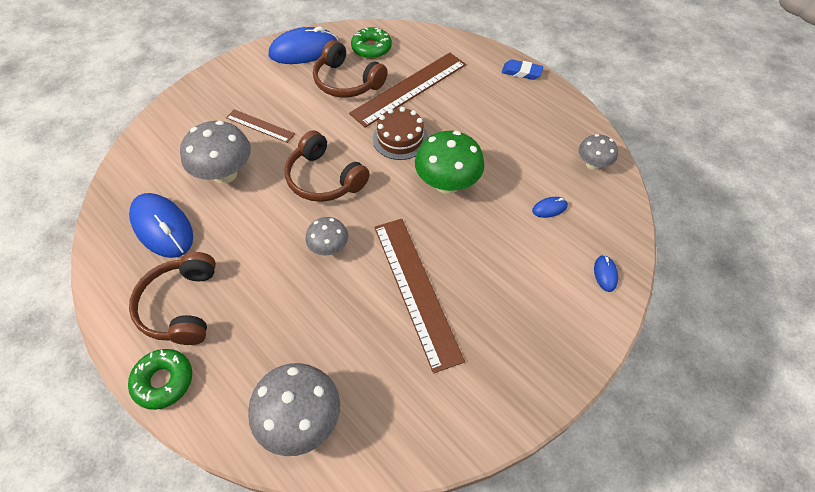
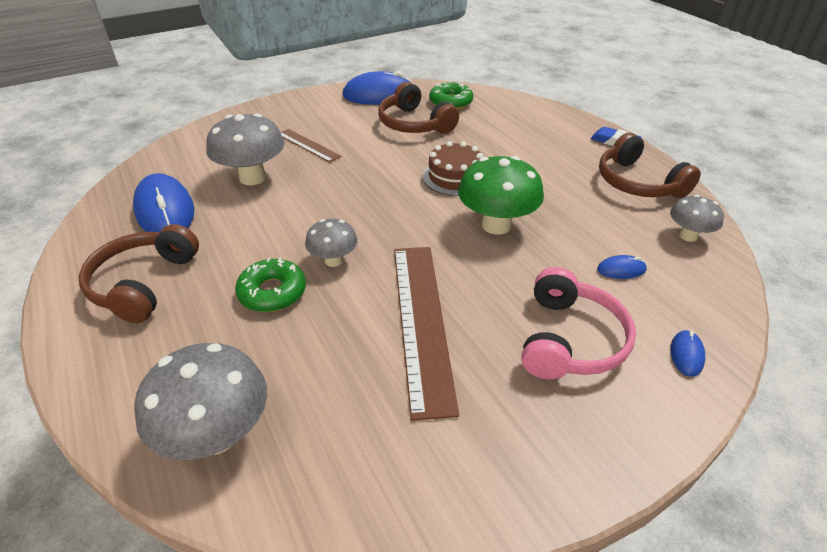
camera: 15 degrees right, 15 degrees down
green donut [128,349,192,410] -> green donut moved to [235,257,306,312]
brown headphones [284,131,370,202] -> brown headphones moved to [599,133,701,198]
brown ruler [349,52,466,128] -> none
none -> pink headphones [521,267,636,380]

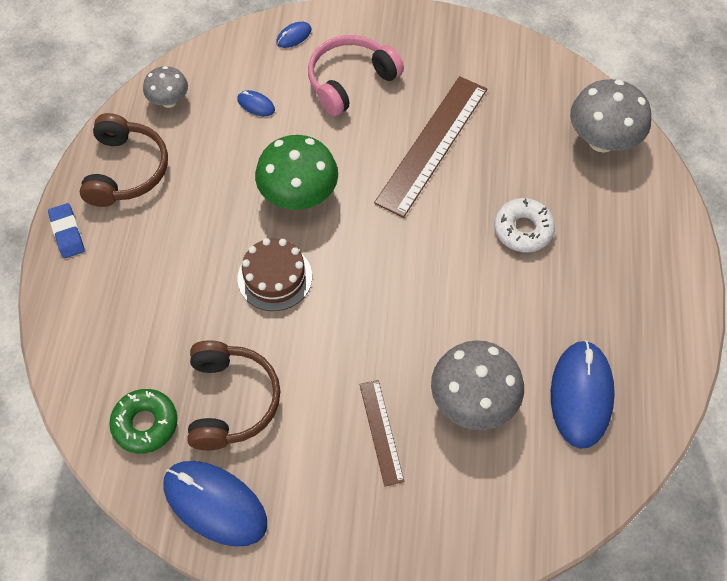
camera: 145 degrees left, 20 degrees up
brown headphones [79,224,199,323] -> none
green donut [235,257,306,312] -> white donut [494,198,555,252]
grey mushroom [305,219,358,267] -> none

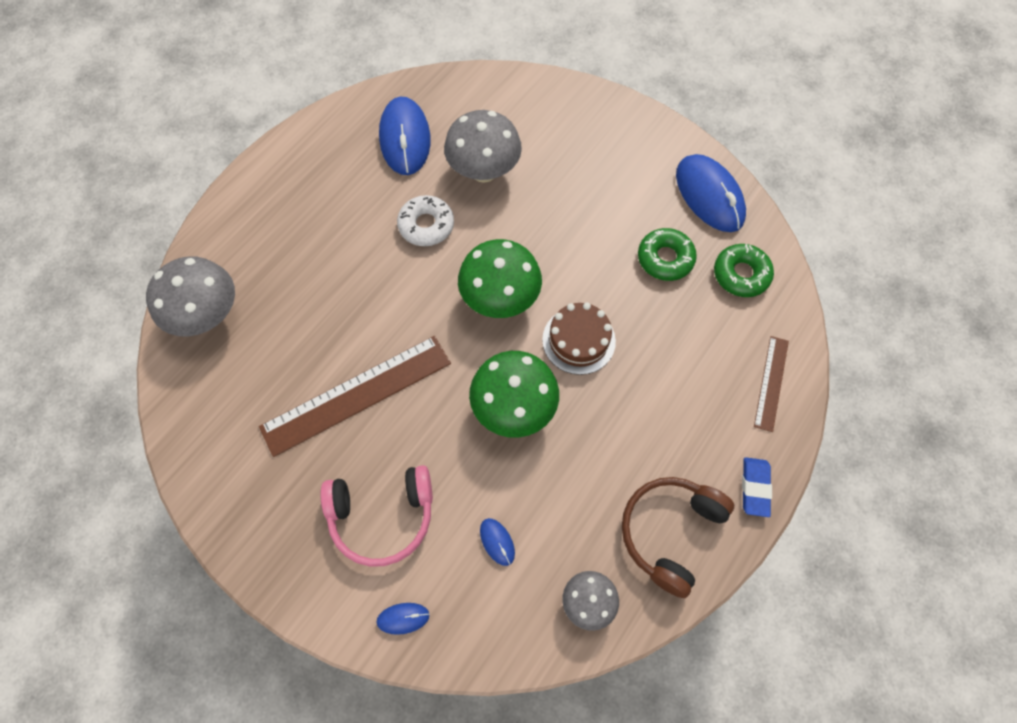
camera: 150 degrees left, 5 degrees up
brown headphones [188,340,280,450] -> green donut [638,228,697,281]
brown ruler [359,380,404,486] -> brown ruler moved to [754,336,789,432]
white donut [494,198,555,252] -> white donut moved to [397,195,454,246]
blue mouse [551,340,615,449] -> blue mouse turned 45 degrees counterclockwise [379,96,431,175]
none -> green mushroom [458,239,542,318]

